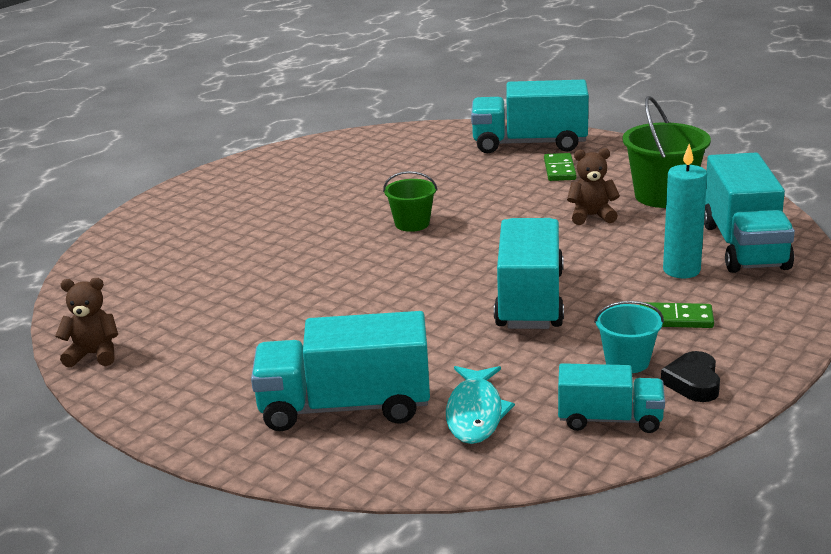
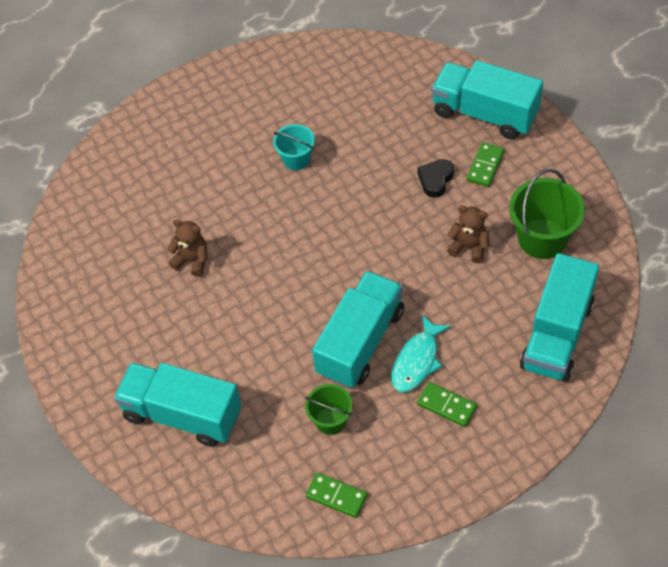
camera: 25 degrees right, 30 degrees up
brown teddy bear [55,278,118,368] -> brown teddy bear moved to [167,220,207,277]
green bucket [383,171,438,232] -> green bucket moved to [305,384,353,435]
turquoise fish [446,366,515,444] -> turquoise fish moved to [391,315,451,392]
turquoise truck [558,363,665,433] -> green domino [306,472,367,518]
turquoise bucket [594,301,664,373] -> turquoise bucket moved to [273,124,315,170]
black heart [661,351,720,402] -> black heart moved to [417,159,454,198]
turquoise candle [663,144,707,278] -> none

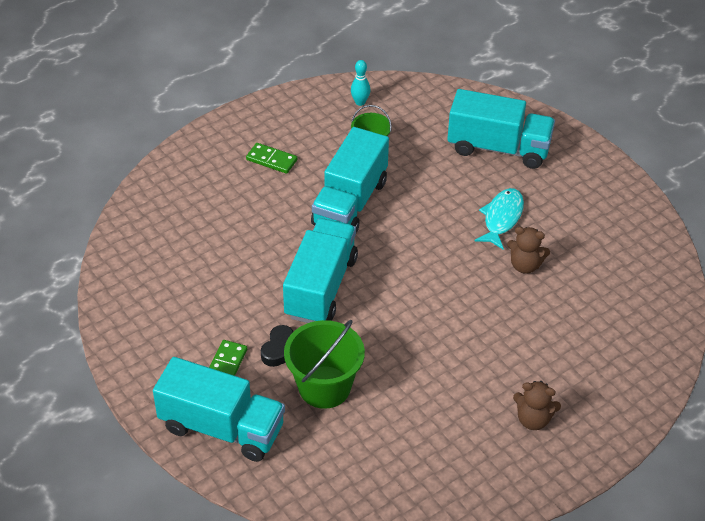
camera: 170 degrees right, 10 degrees down
turquoise bucket [273,124,315,170] -> none
green domino [306,472,367,518] -> turquoise bowling pin [351,60,371,106]
turquoise fish [391,315,451,392] -> turquoise fish moved to [475,188,524,250]
brown teddy bear [447,206,489,263] -> brown teddy bear moved to [513,381,561,430]
green bucket [509,169,585,259] -> green bucket moved to [284,320,365,409]
turquoise truck [520,253,599,382] -> turquoise truck moved to [283,218,358,323]

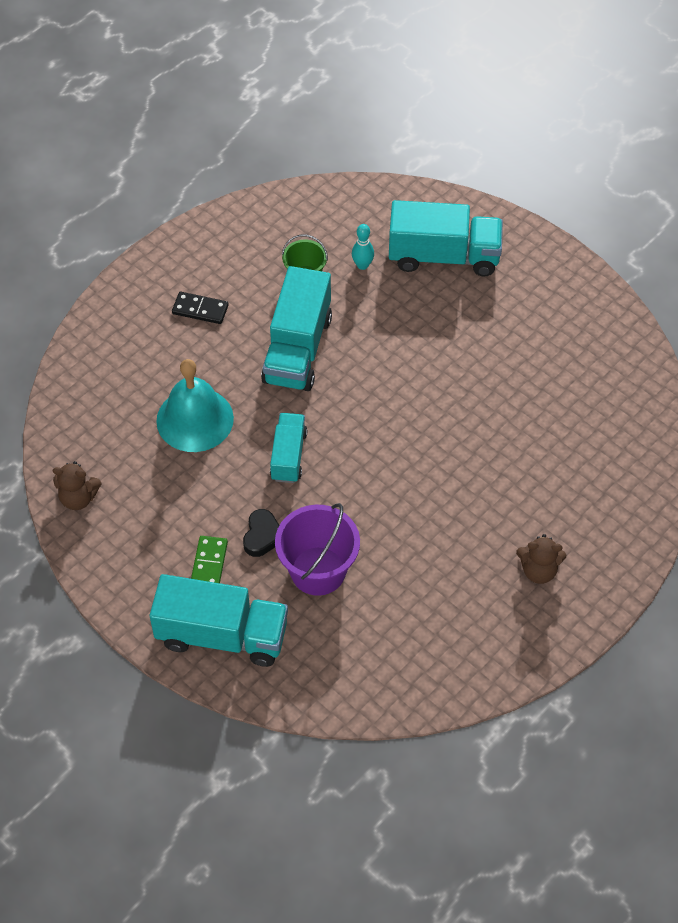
camera: 10 degrees left, 10 degrees up
green domino [246,143,297,174] -> black domino [172,292,229,324]
turquoise truck [283,218,358,323] -> turquoise truck [270,413,307,483], size x0.58
green bucket [284,320,365,409] -> purple bucket [275,503,360,596]
turquoise bowling pin [351,60,371,106] -> turquoise bowling pin moved to [352,224,374,270]
turquoise fish [475,188,524,250] -> none
brown teddy bear [507,227,550,274] -> brown teddy bear moved to [53,461,102,510]
none -> turquoise bell [156,359,234,452]

